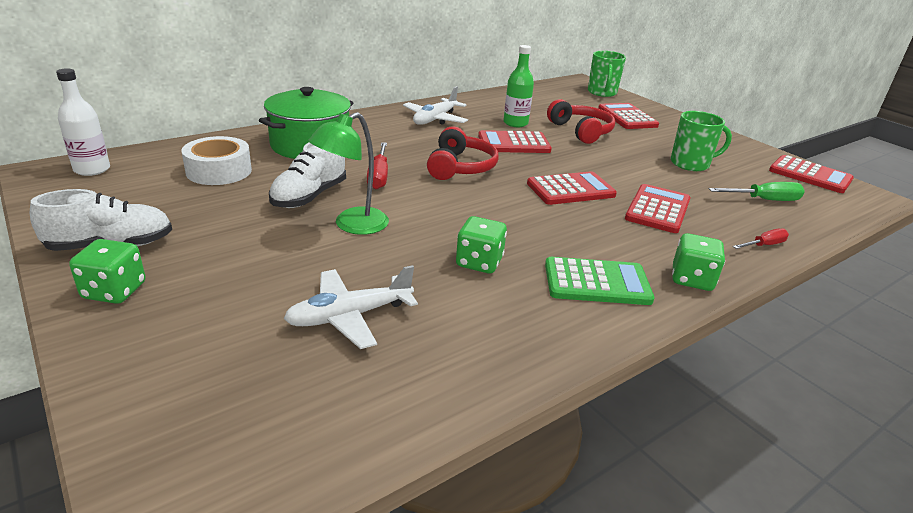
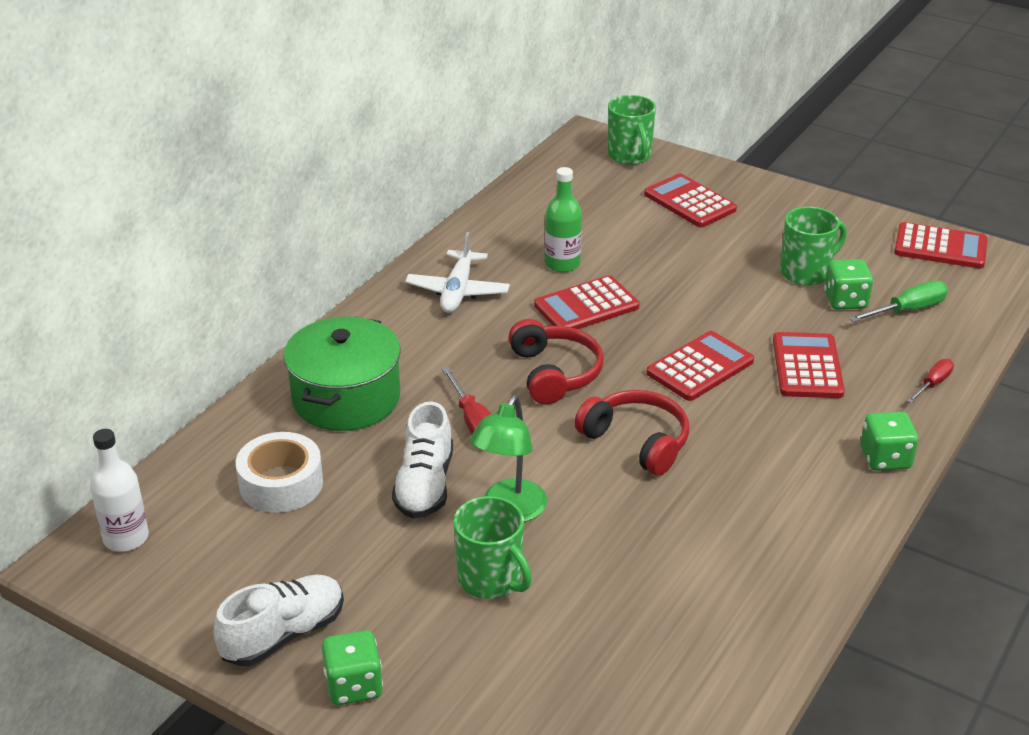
camera: 20 degrees left, 5 degrees up
white plane [284,265,418,349] -> none
green dice [456,216,507,273] -> green dice moved to [824,259,873,310]
green calculator [545,257,655,305] -> none
red headphones [547,99,615,144] -> red headphones moved to [574,390,689,476]
none -> green mug [453,496,532,599]

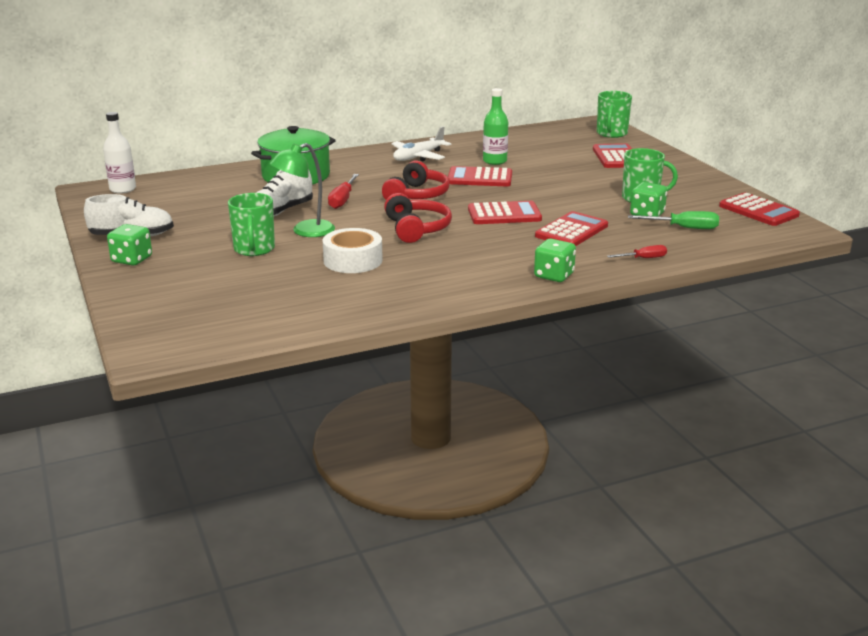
camera: 35 degrees right, 10 degrees down
white tape [236,432,323,513] -> white tape moved to [323,228,383,273]

